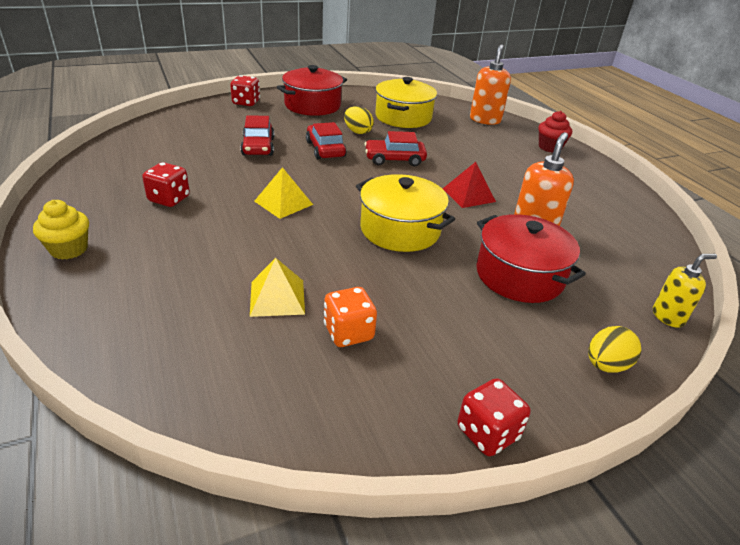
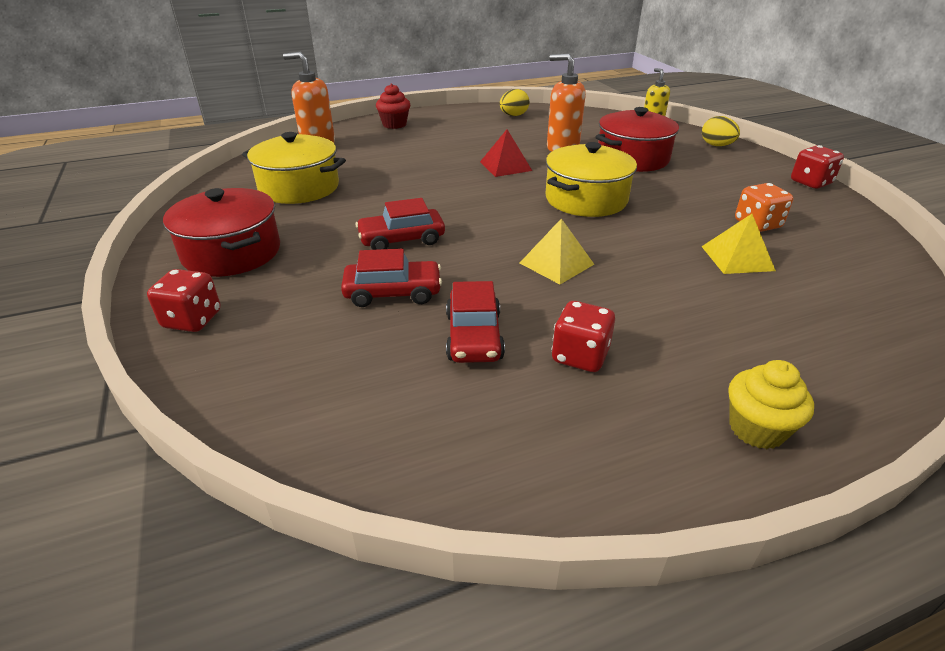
camera: 85 degrees left, 0 degrees up
yellow egg [344,106,374,134] -> yellow egg moved to [500,89,529,116]
red car [365,131,427,167] -> red car moved to [446,281,505,363]

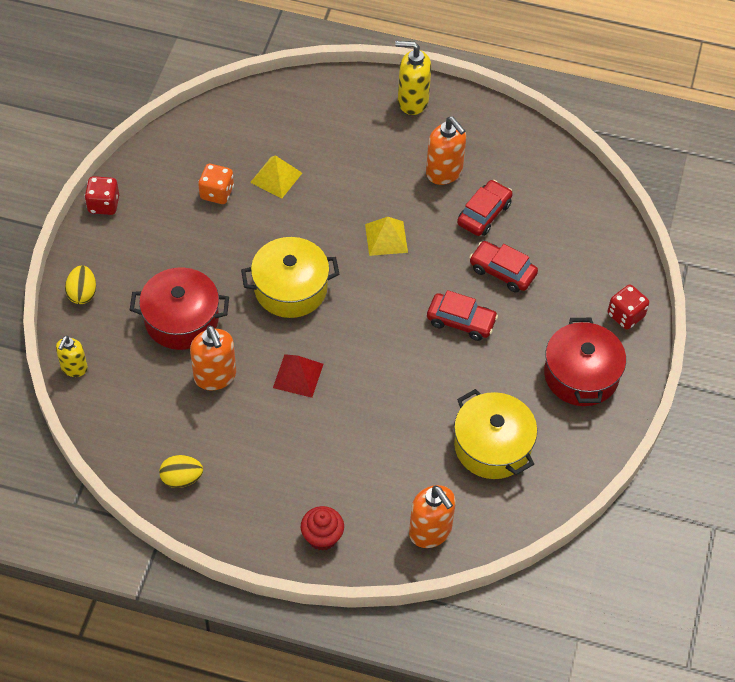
camera: 145 degrees left, 20 degrees up
red dice [551,301,615,372] -> orange soap dispenser [426,116,466,185]
yellow cupcake [729,360,814,449] -> yellow soap dispenser [395,41,431,115]

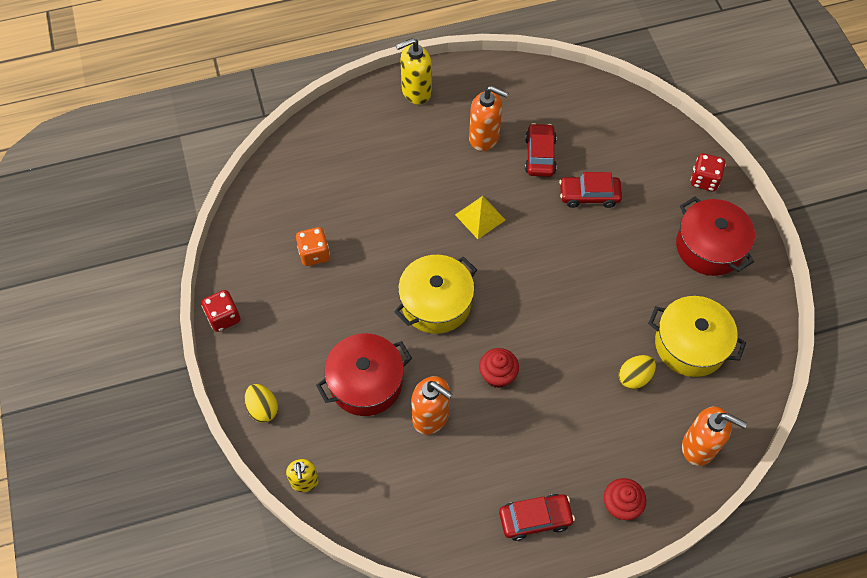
camera: 30 degrees left, 5 degrees up
yellow egg [159,455,203,488] -> yellow egg moved to [619,355,656,390]
yellow pyramid [250,155,302,198] -> none
red pyramid [273,354,323,398] -> red cupcake [479,348,519,388]
red car [427,290,498,341] -> red car moved to [499,494,575,541]

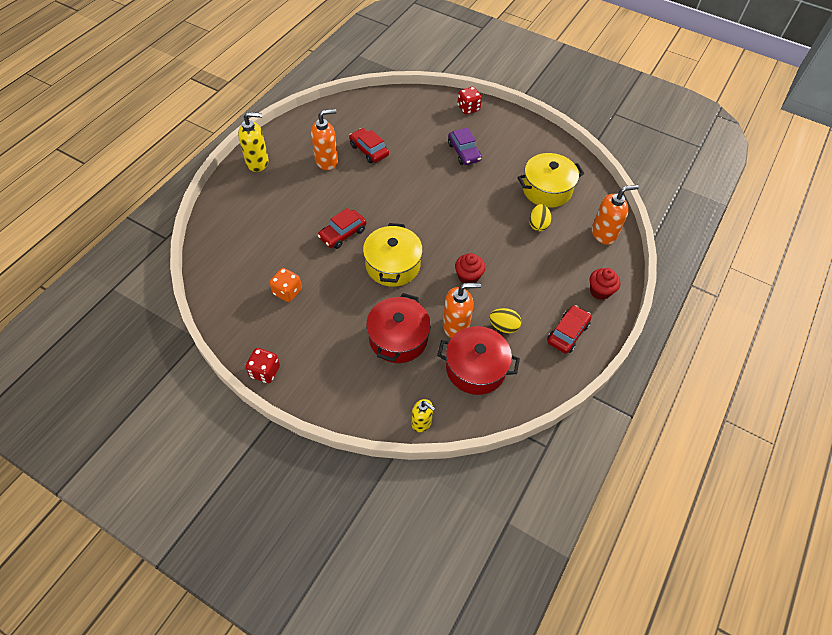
camera: 45 degrees left, 5 degrees down
yellow egg [244,384,278,423] -> yellow egg moved to [489,308,521,333]
yellow soap dispenser [396,38,432,105] -> yellow soap dispenser turned 120 degrees counterclockwise [238,112,269,172]
yellow pyramid [455,196,506,239] -> none
red car [559,172,622,208] -> red car moved to [318,208,366,249]
red pot [676,196,755,276] -> red pot moved to [437,326,520,395]
none -> purple car [448,128,482,165]

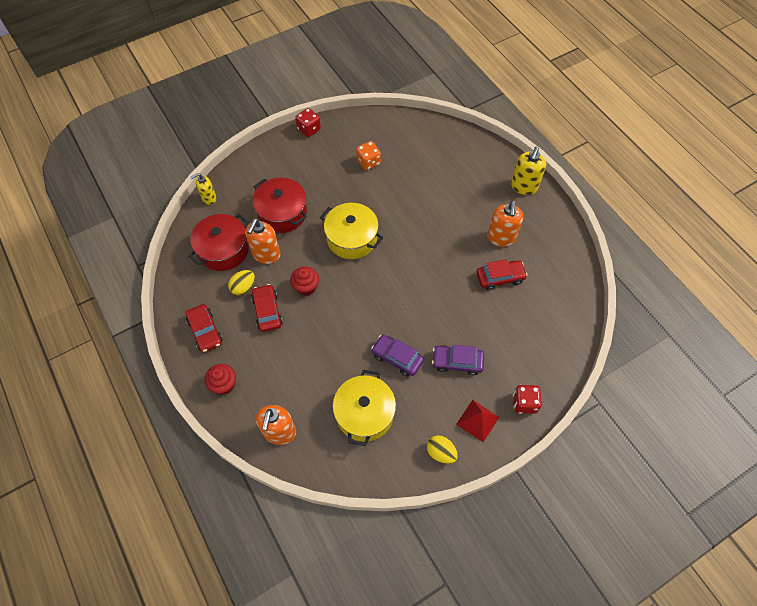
camera: 120 degrees right, 5 degrees up
red car [318,208,366,249] -> red car moved to [251,284,283,332]
yellow egg [529,204,551,231] -> yellow egg moved to [427,435,458,464]
none -> purple car [371,335,424,377]
none -> red pyramid [456,400,499,442]

